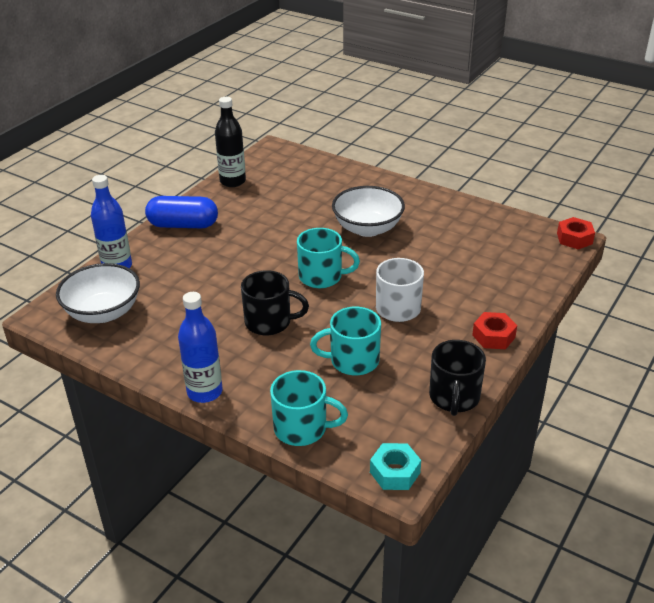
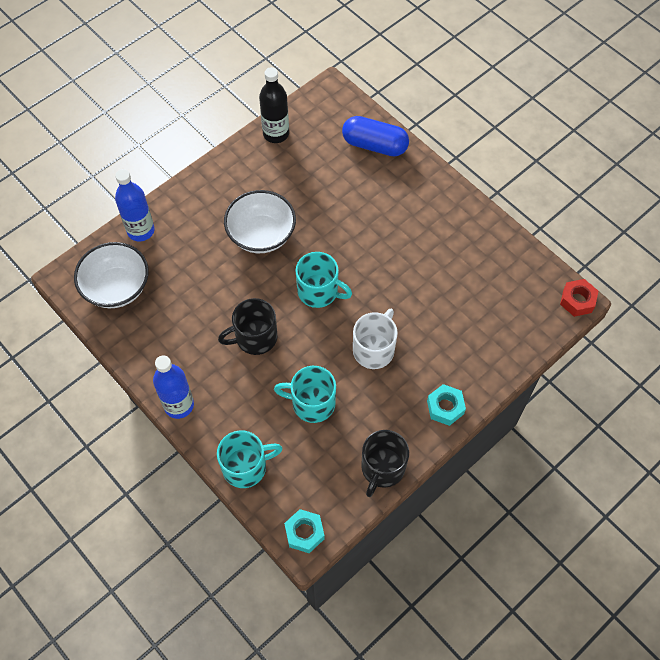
camera: 15 degrees right, 25 degrees up
blue capsule [145,196,218,228] -> blue capsule moved to [342,116,409,157]
black mug [241,270,309,335] -> black mug turned 135 degrees clockwise [218,298,277,355]
turquoise mug [270,370,348,446] -> turquoise mug turned 45 degrees counterclockwise [217,430,283,488]
white bowl [332,186,405,237] -> white bowl moved to [224,190,296,253]
red nut [472,312,517,349] -> turquoise nut [427,384,466,426]

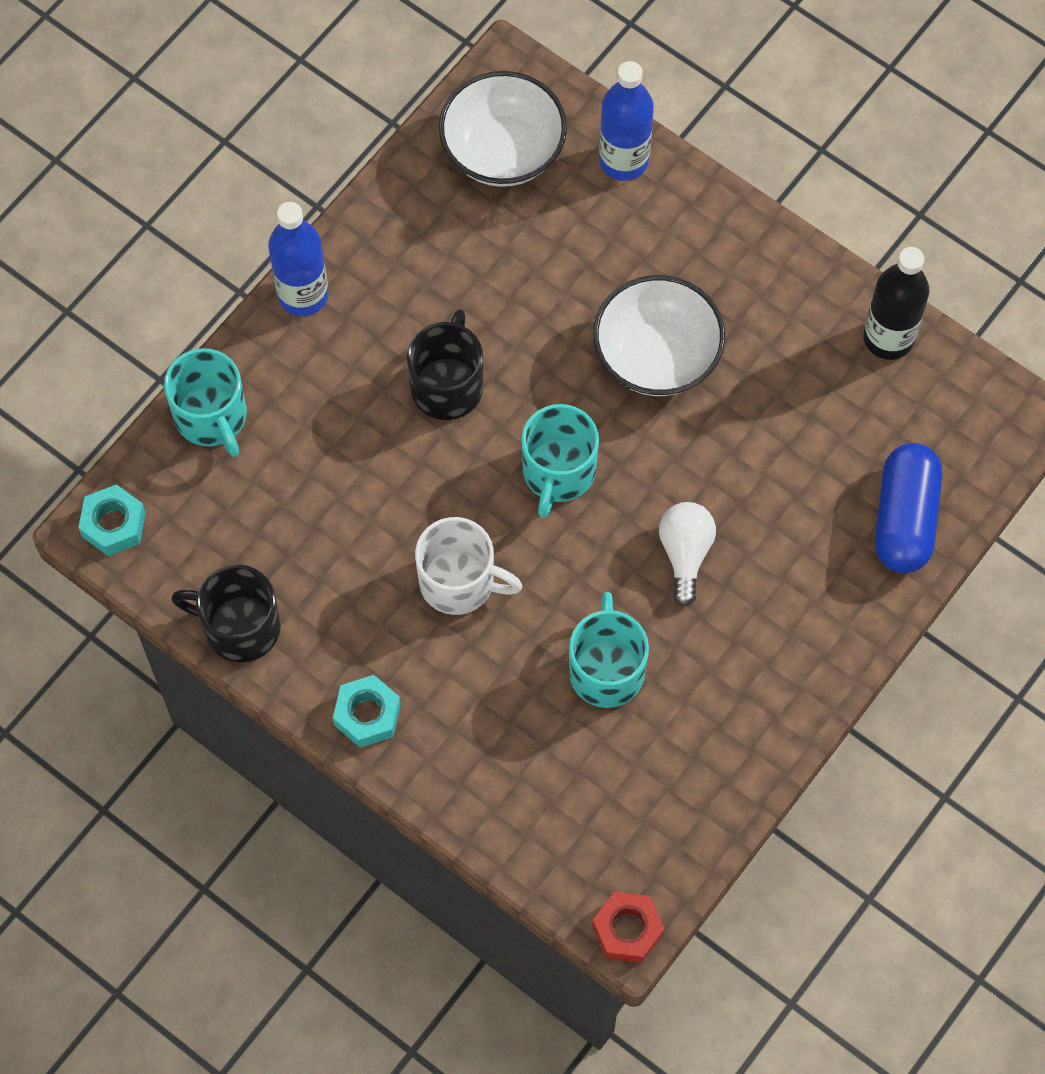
camera: 80 degrees right, 5 degrees up
black mug [218,298,277,355] -> black mug turned 45 degrees clockwise [407,309,483,420]
turquoise mug [274,366,336,423] -> turquoise mug moved to [569,592,649,708]
none -> white light bulb [659,502,716,607]

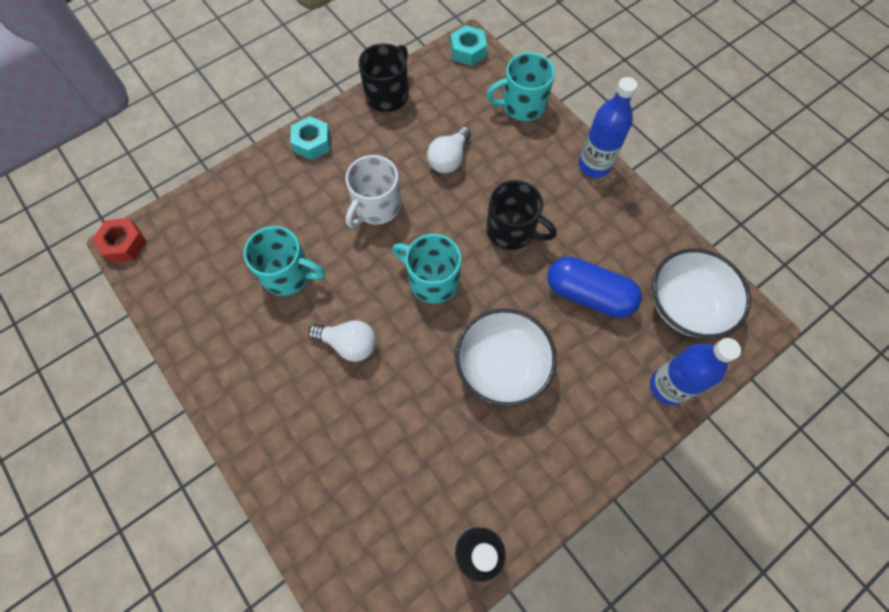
camera: 105 degrees right, 0 degrees up
blue capsule [875,443,942,573] -> blue capsule moved to [547,256,642,318]
none -> white light bulb [427,126,471,173]

